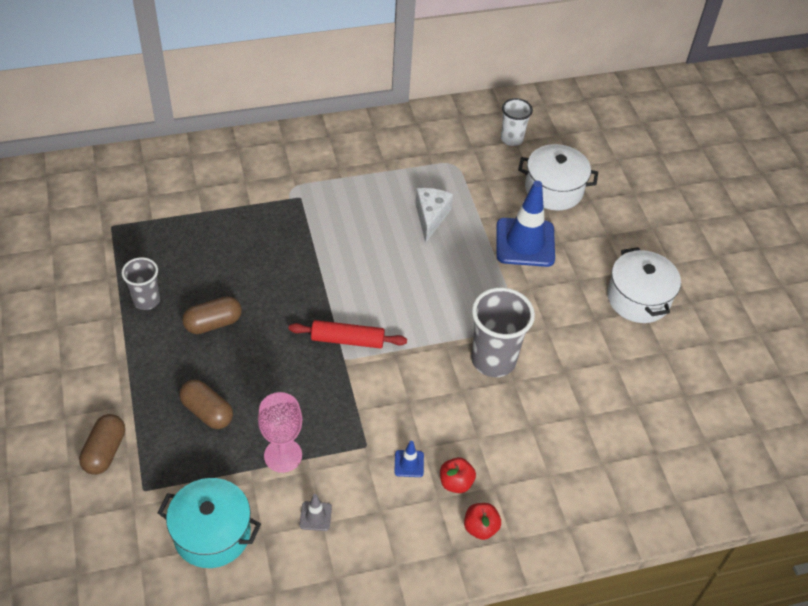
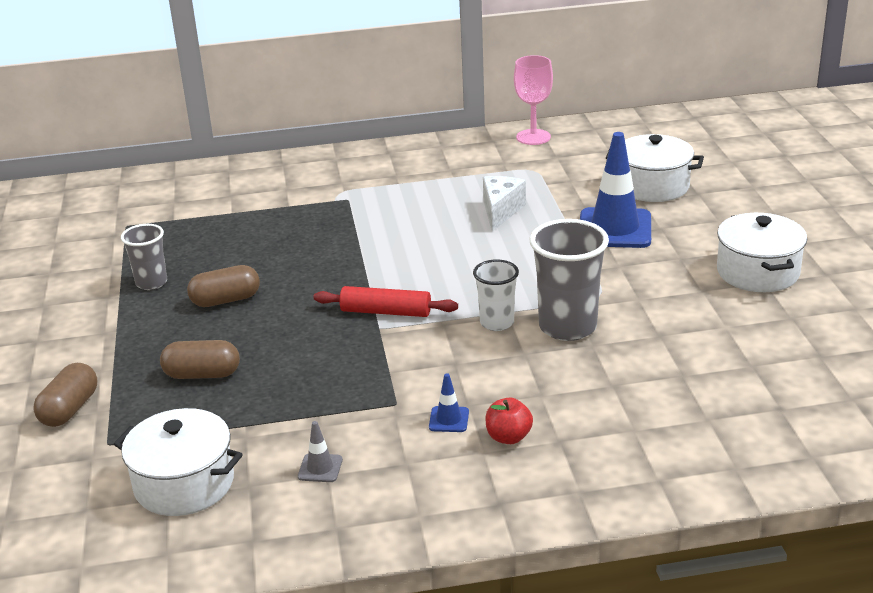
camera: 10 degrees right, 20 degrees down
turquoise pot [157,478,261,568] -> white pot [114,408,243,516]
brown capsule [179,380,233,429] -> brown capsule turned 45 degrees counterclockwise [160,340,240,379]
pink goblet [258,392,302,473] -> pink goblet moved to [514,55,553,145]
red apple [464,503,501,540] -> none
white cup [501,98,533,146] -> white cup moved to [473,259,519,331]

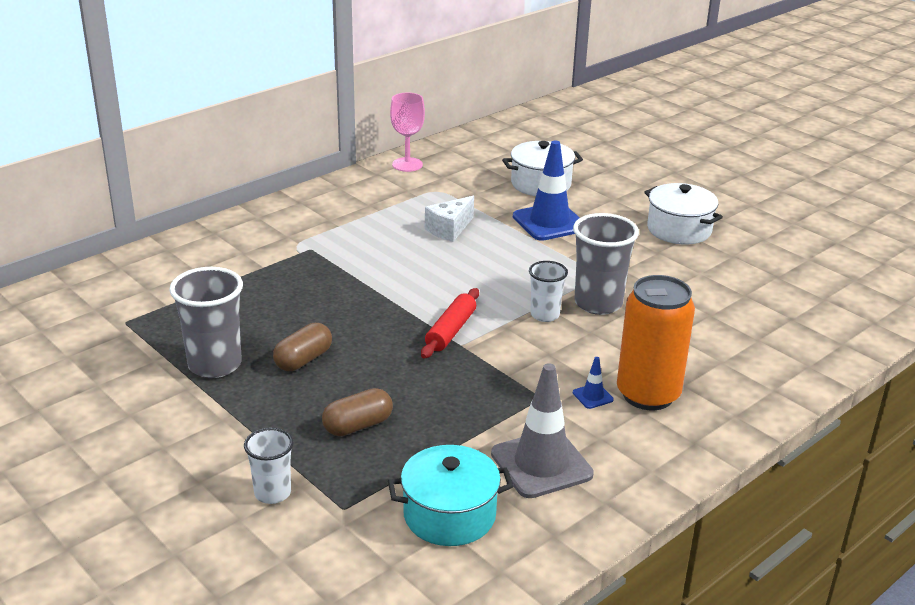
camera: 35 degrees left, 0 degrees up
brown capsule [33,363,97,427] -> white cup [244,428,294,504]
white pot [114,408,243,516] -> turquoise pot [388,445,513,546]
grey cup [121,224,167,290] -> grey cup [169,267,243,378], size x1.67
grey traffic cone [298,421,343,482] -> grey traffic cone [491,363,594,498], size x2.34
red rolling pin [313,286,458,317] -> red rolling pin turned 45 degrees counterclockwise [421,288,479,358]
white cheese [483,176,526,231] -> white cheese turned 120 degrees counterclockwise [425,196,474,242]
red apple [485,398,533,444] -> orange can [617,275,695,410]

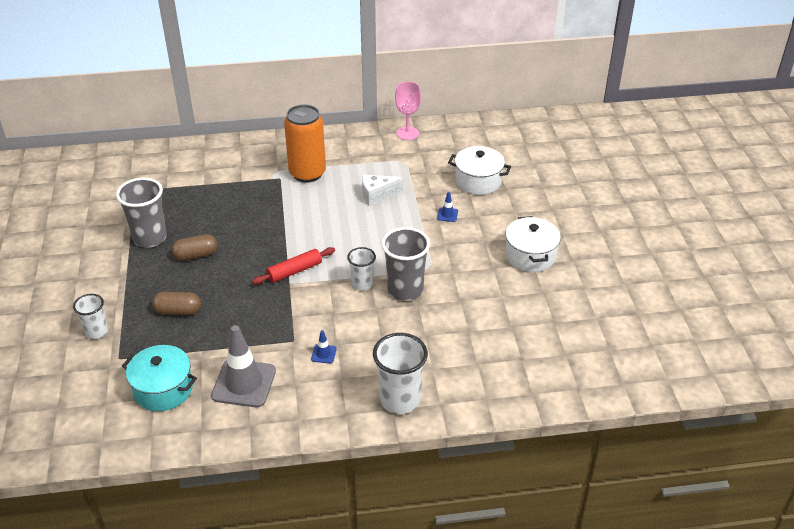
camera: 35 degrees right, 10 degrees up
blue traffic cone [513,141,580,241] -> blue traffic cone [437,192,458,222], size x0.43
orange can [617,275,695,410] -> orange can moved to [284,104,326,183]
none -> white cup [373,333,428,414]

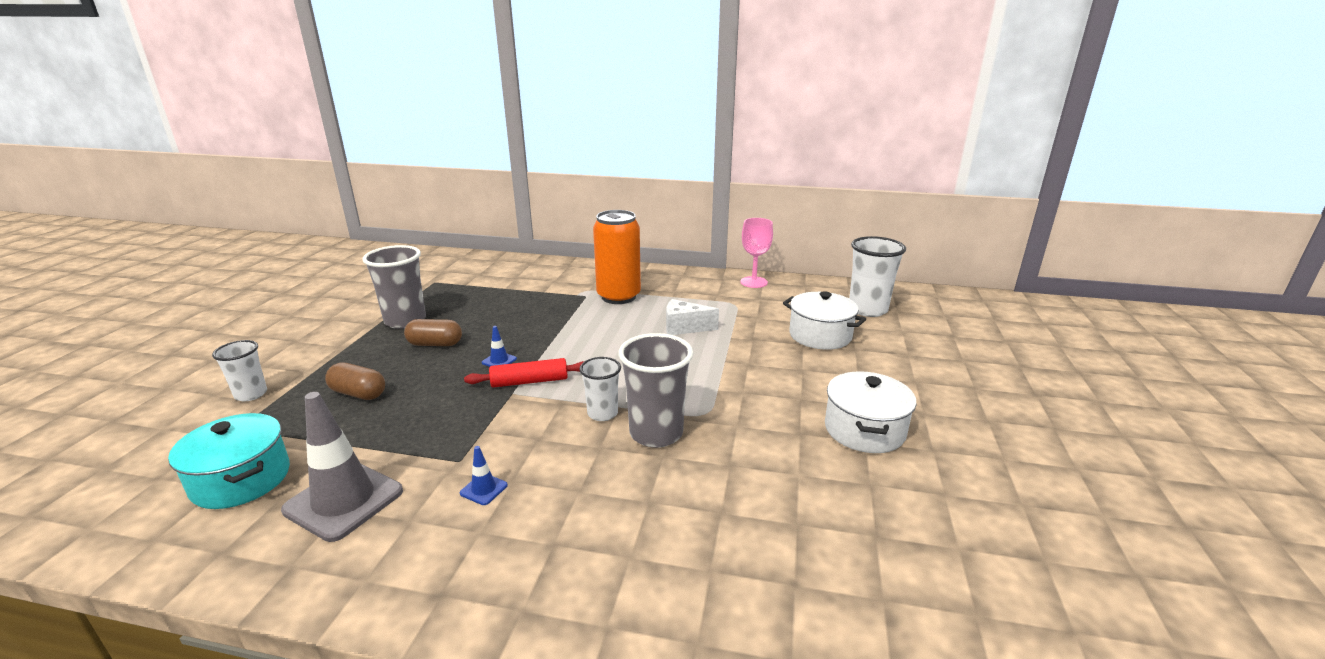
camera: 20 degrees right, 15 degrees down
white cup [373,333,428,414] -> white cup moved to [849,236,906,317]
blue traffic cone [437,192,458,222] -> blue traffic cone moved to [482,326,517,367]

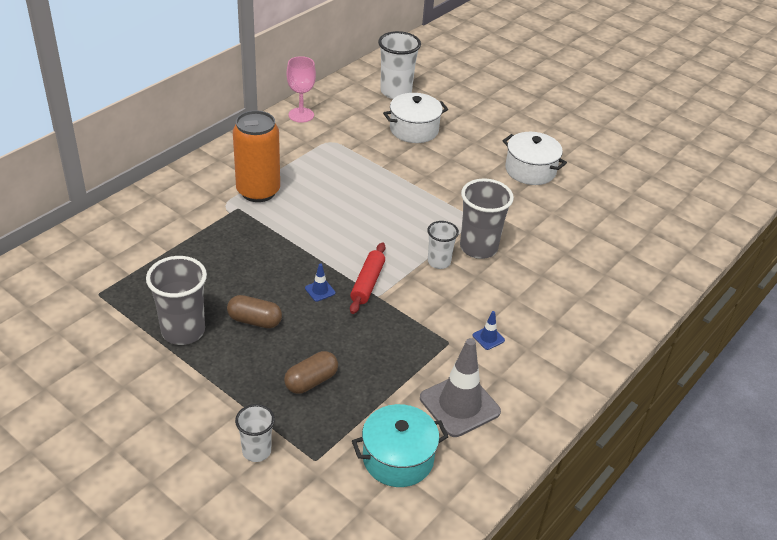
camera: 65 degrees left, 15 degrees up
brown capsule [404,319,462,346] -> brown capsule turned 75 degrees clockwise [227,295,282,328]
white cheese [666,299,719,335] -> none

